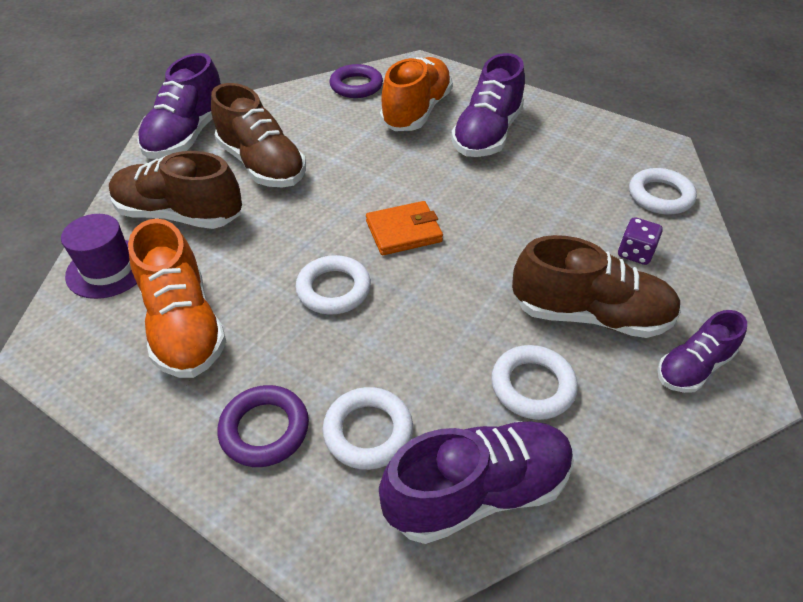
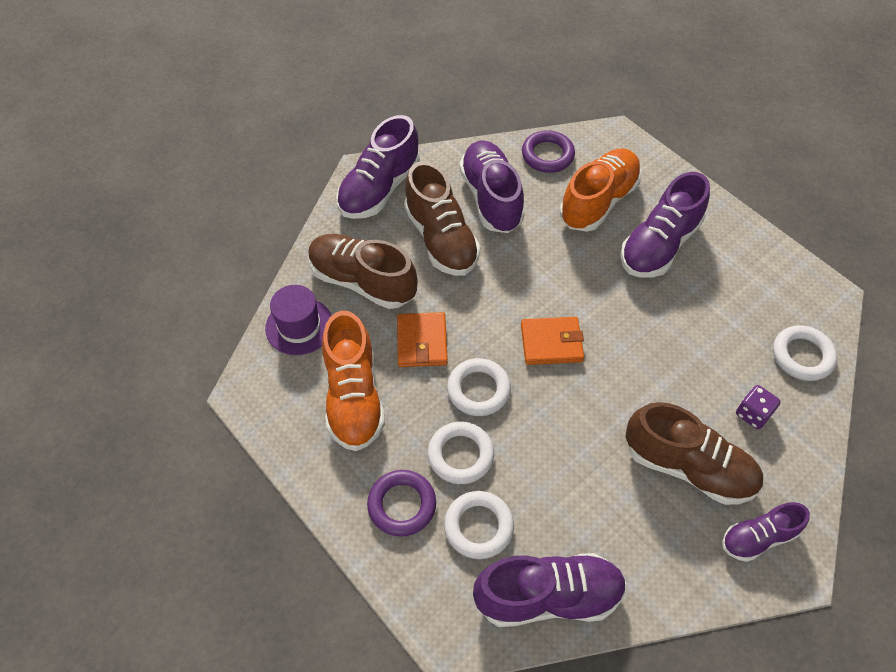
camera: 15 degrees right, 10 degrees up
white ring [491,345,578,420] -> white ring moved to [428,422,494,484]
none -> orange wallet [397,312,448,367]
none -> purple shoe [459,140,525,233]

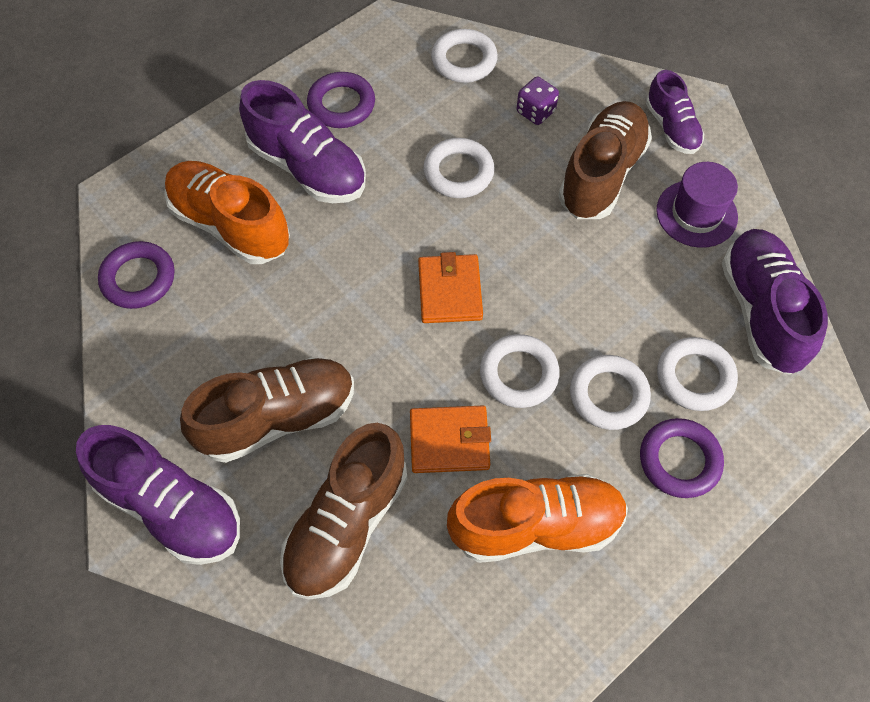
camera: 90 degrees left, 5 degrees up
purple hat [265,285,332,355] -> purple hat moved to [656,162,738,248]
purple shoe [459,140,525,233] -> none
none -> purple ring [307,72,375,128]
none -> white ring [423,138,495,198]

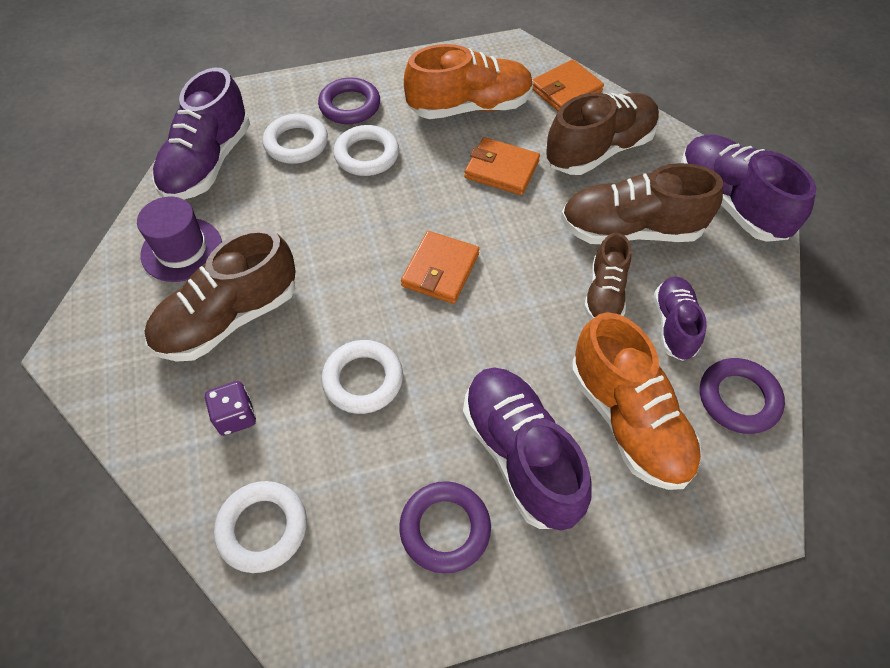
camera: 155 degrees left, 5 degrees down
orange shoe [447,474,628,563] -> orange shoe turned 150 degrees clockwise [404,44,534,119]
white ring [480,334,560,408] -> none
purple shoe [646,70,704,154] -> purple shoe moved to [654,276,707,361]
none -> orange wallet [532,59,604,111]
none -> brown shoe [584,233,631,320]

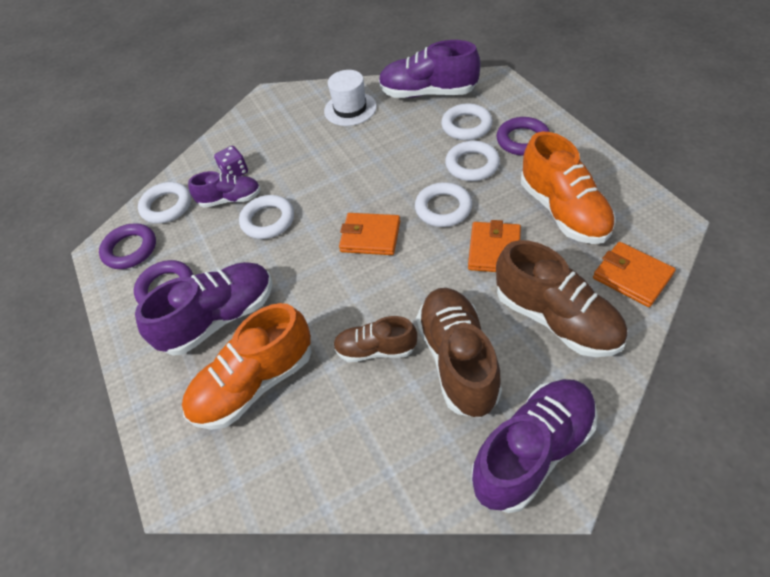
camera: 85 degrees right, 5 degrees down
purple hat [137,197,222,282] -> white hat [324,70,377,126]
brown shoe [144,228,296,362] -> none
purple shoe [654,276,707,361] -> purple shoe moved to [188,171,261,208]
purple ring [700,358,785,434] -> purple ring moved to [99,223,156,269]
none -> white ring [415,182,472,227]

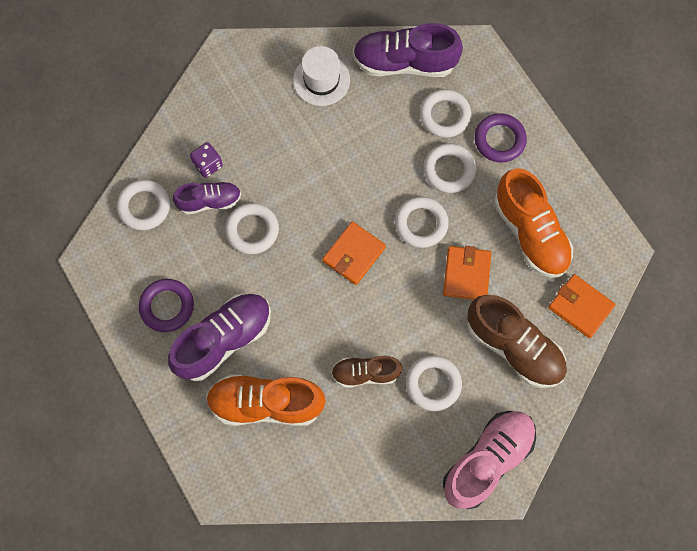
camera: 10 degrees left, 20 degrees up
purple ring [99,223,156,269] -> none
orange shoe [182,303,312,430] -> orange shoe turned 45 degrees clockwise [206,374,326,426]
orange wallet [339,213,400,255] -> orange wallet turned 60 degrees counterclockwise [322,221,386,285]
brown shoe [416,288,502,418] -> white ring [406,355,462,411]
purple shoe [471,379,598,513] -> pink shoe [443,411,536,509]

